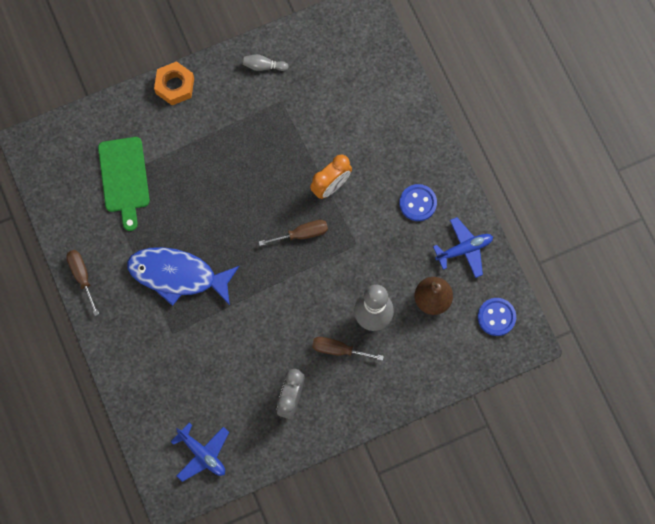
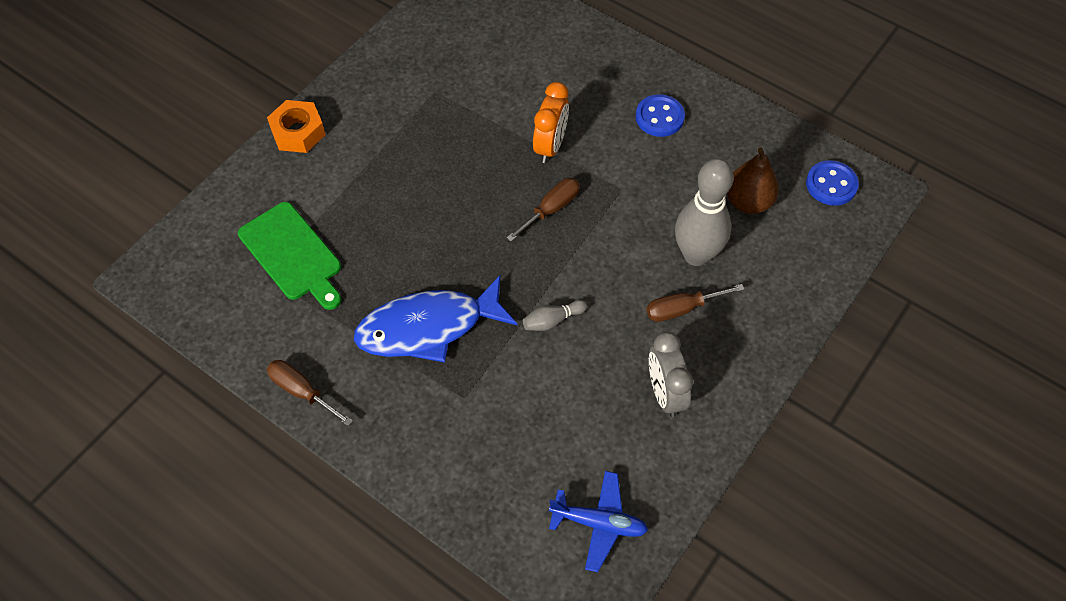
camera: 30 degrees left, 15 degrees down
grey bowling pin [243,54,289,71] -> grey bowling pin moved to [523,300,587,331]
blue plane [433,217,493,278] -> none

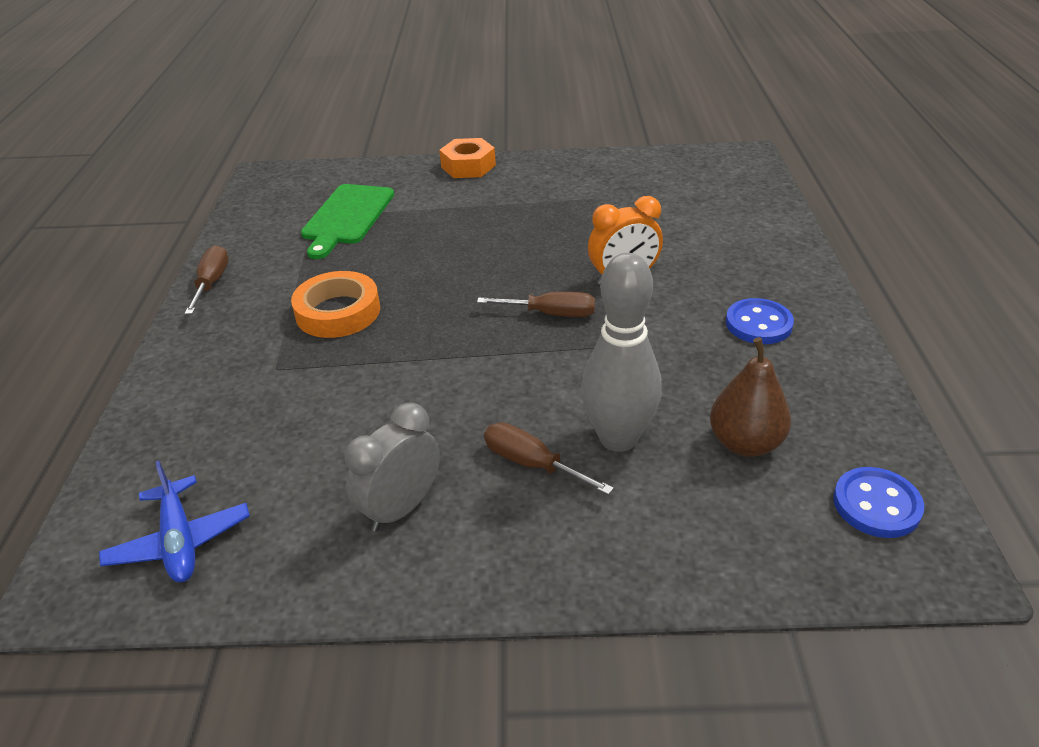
camera: 55 degrees right, 20 degrees down
blue fish [354,276,517,363] -> orange tape [291,271,380,338]
grey bowling pin [523,300,587,331] -> none

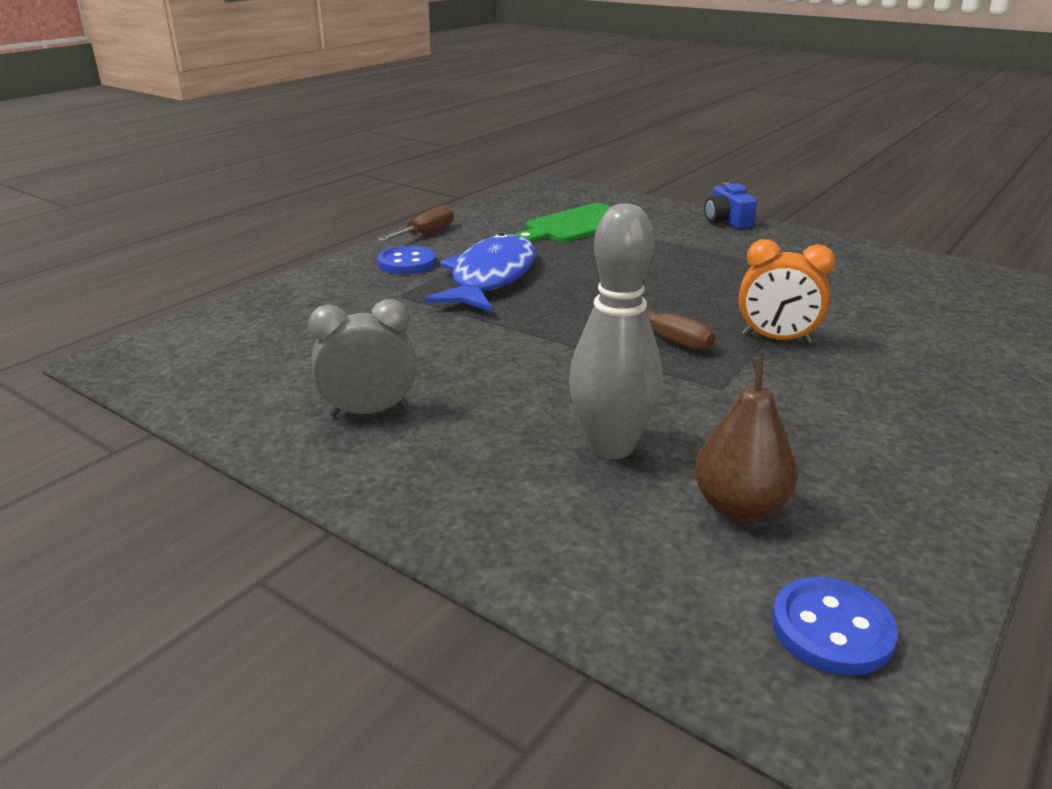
camera: 35 degrees right, 10 degrees down
blue plane [99,461,250,582] -> none
orange tape [291,271,380,338] -> blue fish [424,233,536,312]
orange nut [439,138,496,178] -> blue camera [704,182,757,229]
brown screwdriver [484,422,614,495] -> none
blue button [726,298,794,344] -> blue button moved to [377,246,436,274]

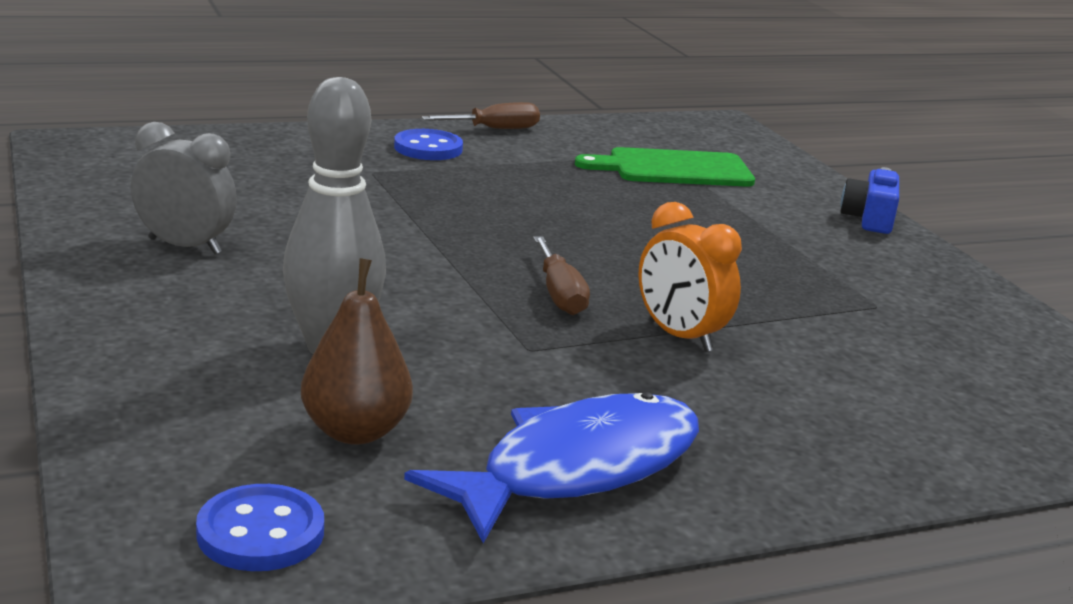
camera: 30 degrees right, 5 degrees down
blue fish [424,233,536,312] -> blue fish moved to [404,392,699,543]

